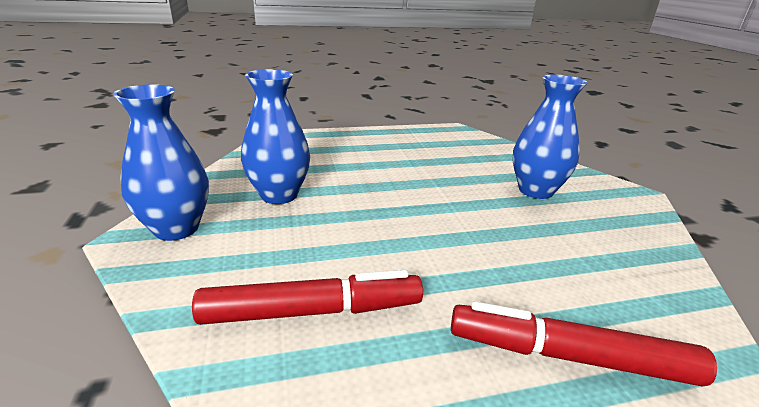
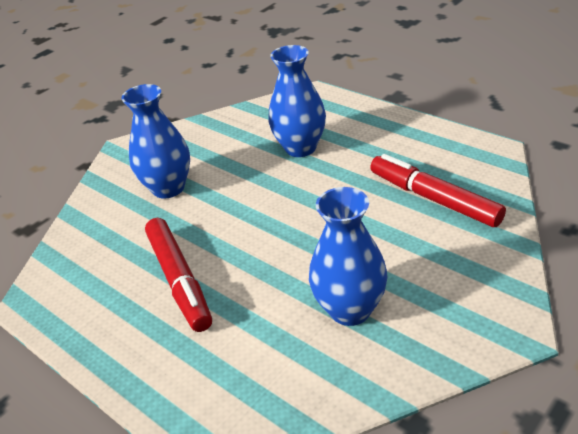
camera: 120 degrees left, 10 degrees up
blue vase [113,84,209,241] -> blue vase moved to [269,45,326,157]
red marker [451,301,717,386] -> red marker moved to [145,218,212,332]

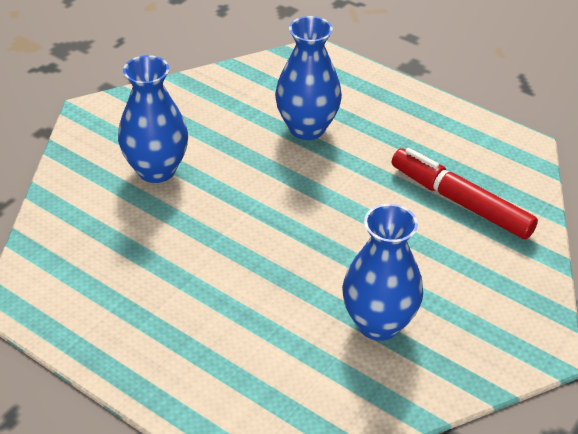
camera: 10 degrees left, 5 degrees up
red marker [145,218,212,332] -> none

